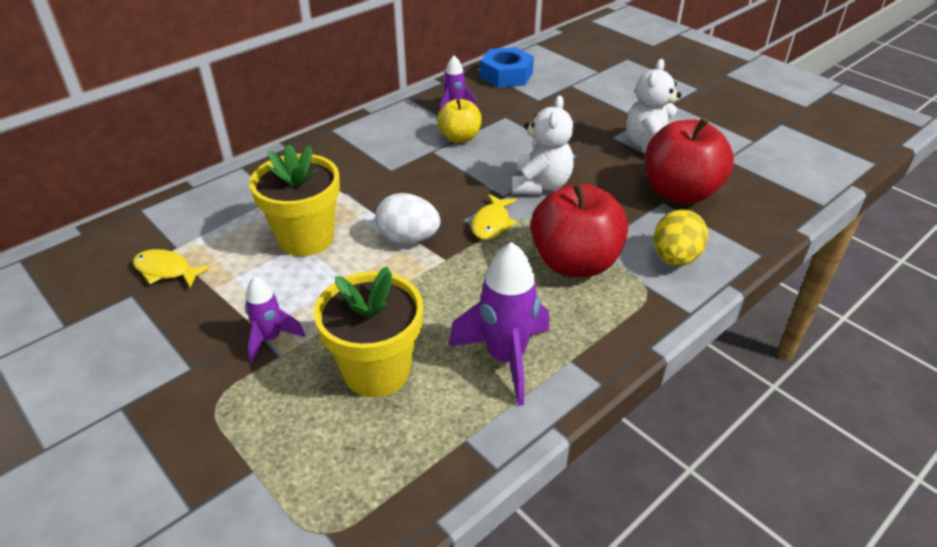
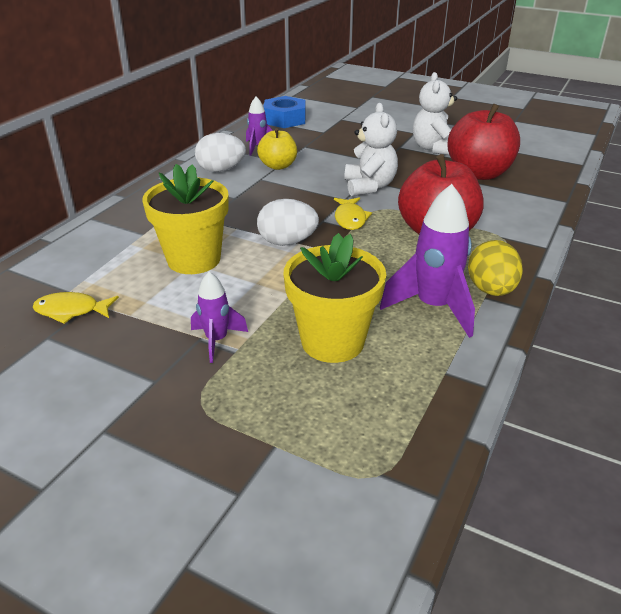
camera: 20 degrees left, 5 degrees down
yellow egg [654,209,708,266] -> yellow egg moved to [468,240,523,296]
none -> white egg [195,133,246,172]

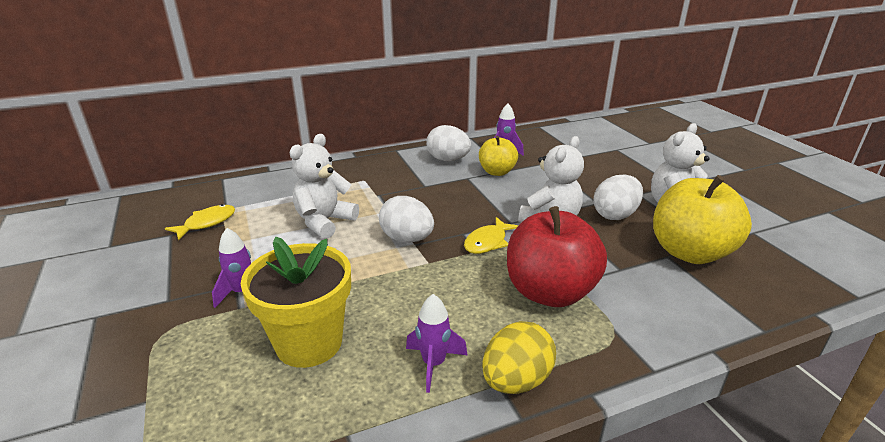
camera: 40 degrees right, 5 degrees down
yellow fish [33,292,119,324] -> yellow fish turned 90 degrees clockwise [165,204,235,240]
yellow flower pot [142,164,229,274] -> white teddy bear [290,134,359,239]
blue nut [263,96,305,128] -> none
purple rocket [380,184,475,338] -> purple rocket [406,294,467,393], size x0.58
red apple [447,104,520,180] -> yellow apple [653,175,752,264]
none -> white egg [593,174,643,220]

